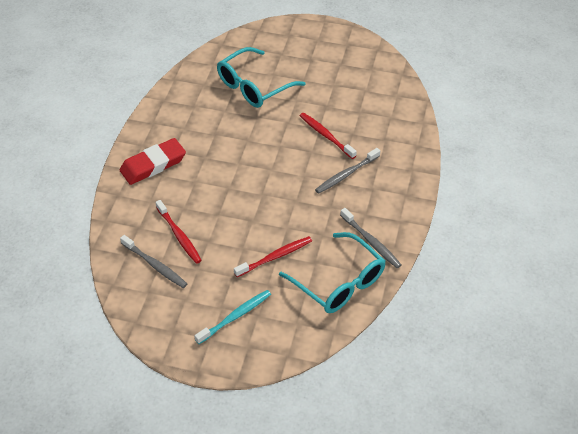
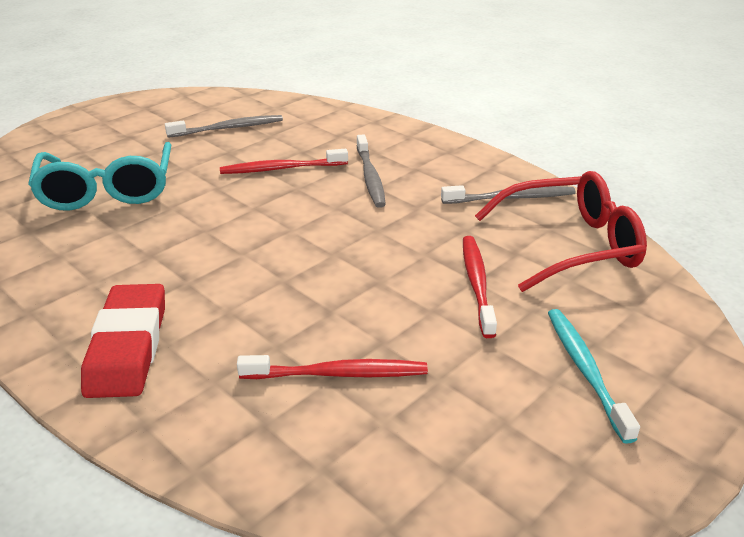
camera: 60 degrees left, 15 degrees down
grey toothbrush [120,235,187,288] -> grey toothbrush moved to [165,115,283,138]
turquoise glasses [279,232,385,313] -> red glasses [475,171,647,292]

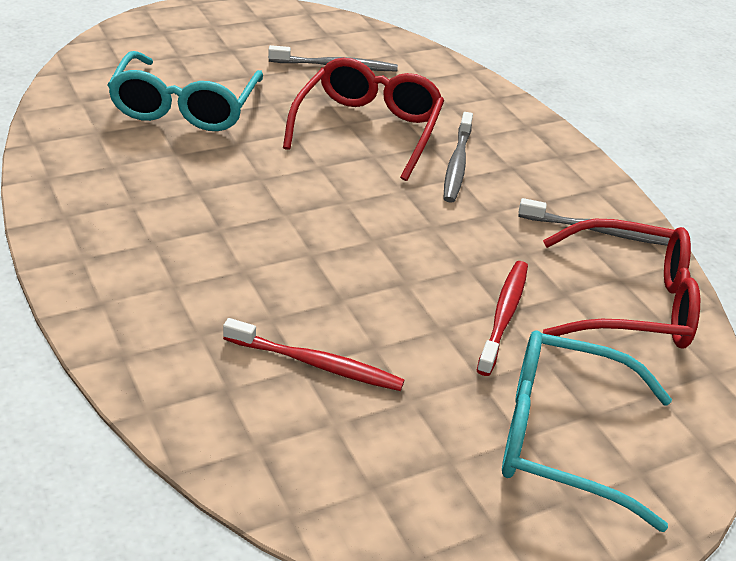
camera: 15 degrees right, 5 degrees up
red eraser [81,284,165,398] -> none
red toothbrush [220,149,348,174] -> red glasses [283,58,444,181]
turquoise toothbrush [548,309,640,444] -> turquoise glasses [502,331,672,532]

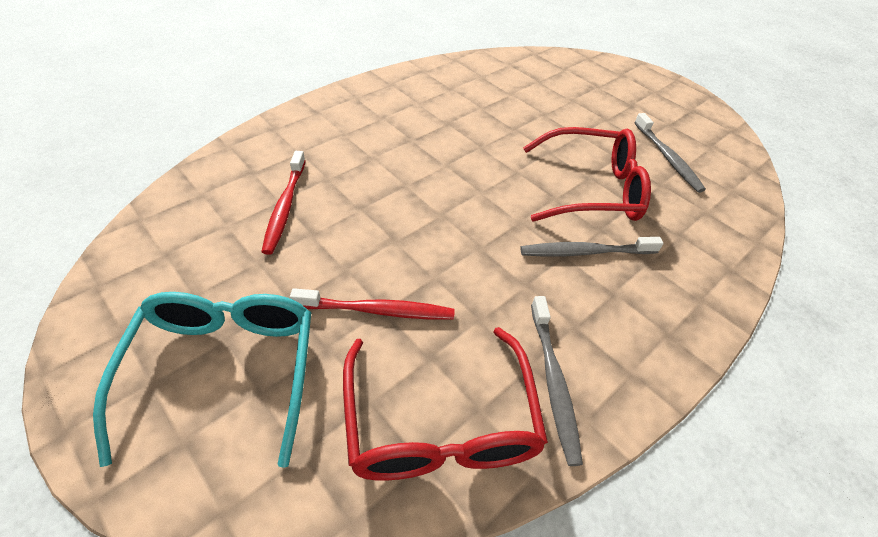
camera: 75 degrees right, 10 degrees up
turquoise glasses [107,51,263,131] -> none

